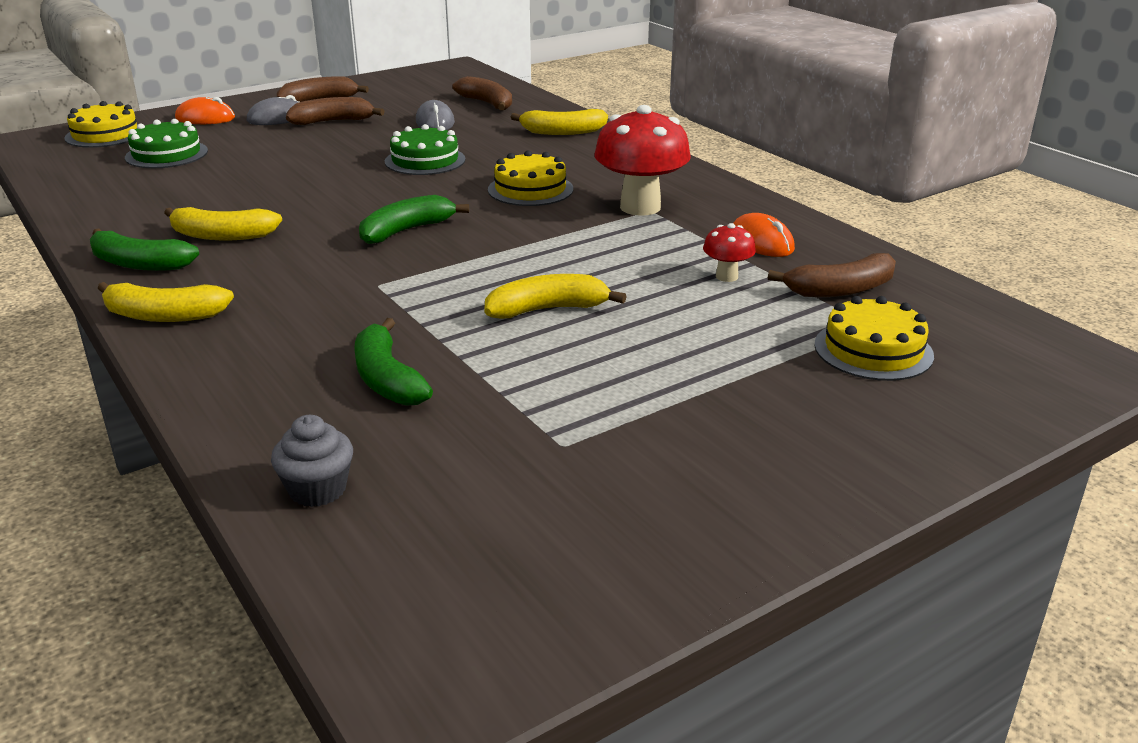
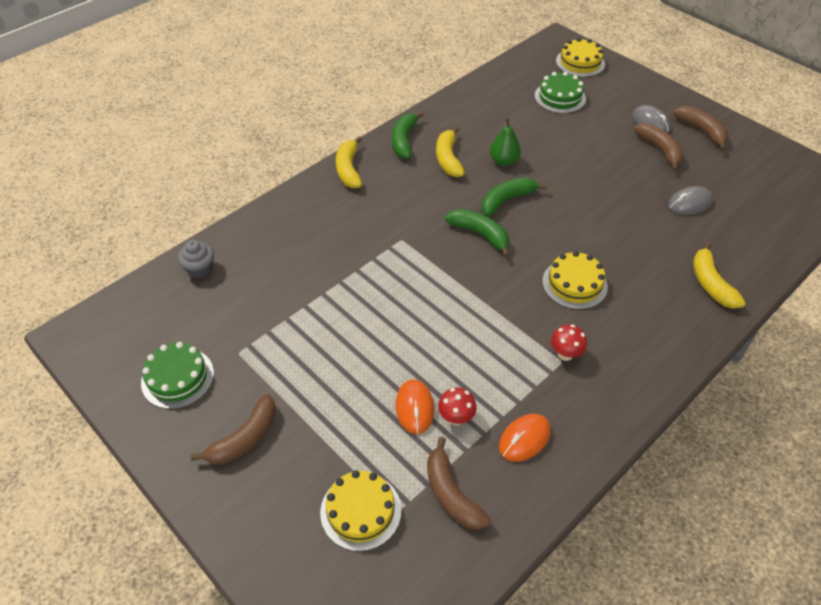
camera: 80 degrees right, 20 degrees up
orange mouse [175,97,235,124] -> orange mouse moved to [396,379,434,434]
green banana [354,318,433,406] -> green banana moved to [482,177,547,216]
green cake [385,124,466,175] -> green cake moved to [141,342,214,409]
brown banana [453,76,512,110] -> brown banana moved to [191,394,276,464]
yellow banana [484,274,627,319] -> none
red mushroom [594,105,691,216] -> red mushroom [551,324,587,361], size x0.48
none -> green pear [490,117,521,166]

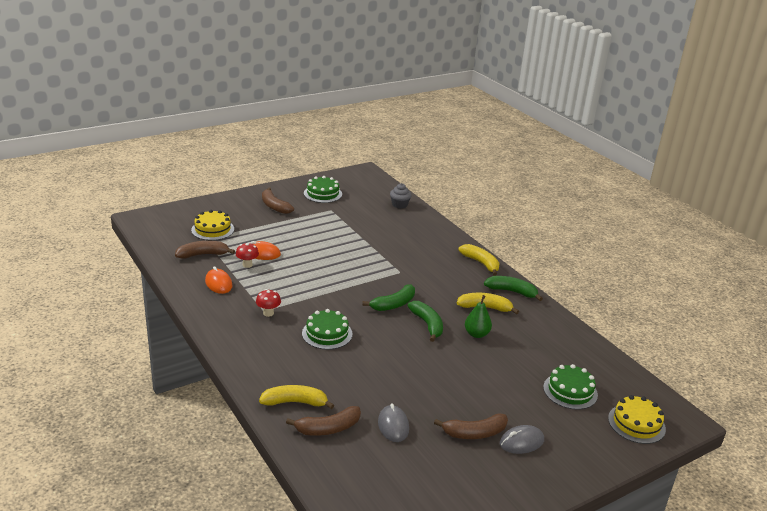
camera: 100 degrees right, 20 degrees down
yellow banana [336,136,362,188] -> yellow banana turned 45 degrees clockwise [458,244,500,276]
yellow cake [542,251,608,309] -> green cake [302,309,353,350]
brown banana [673,106,728,151] -> brown banana moved to [286,406,361,436]

